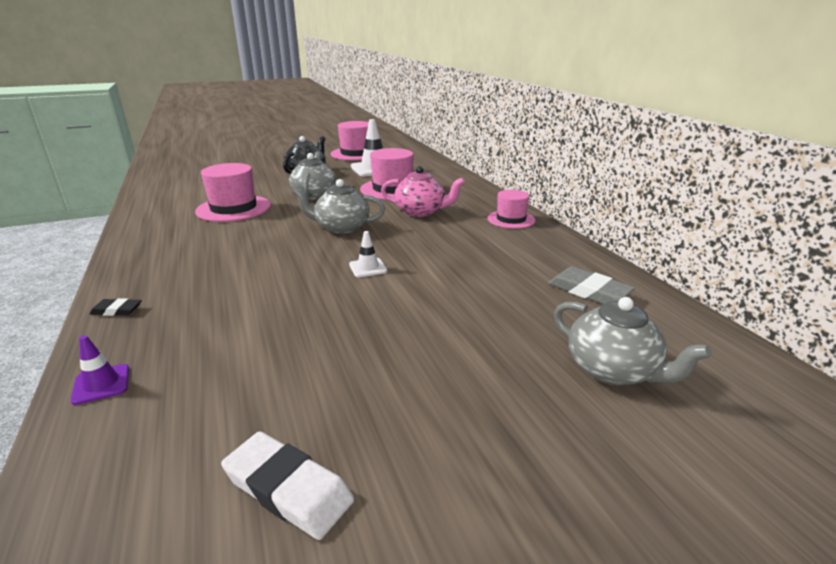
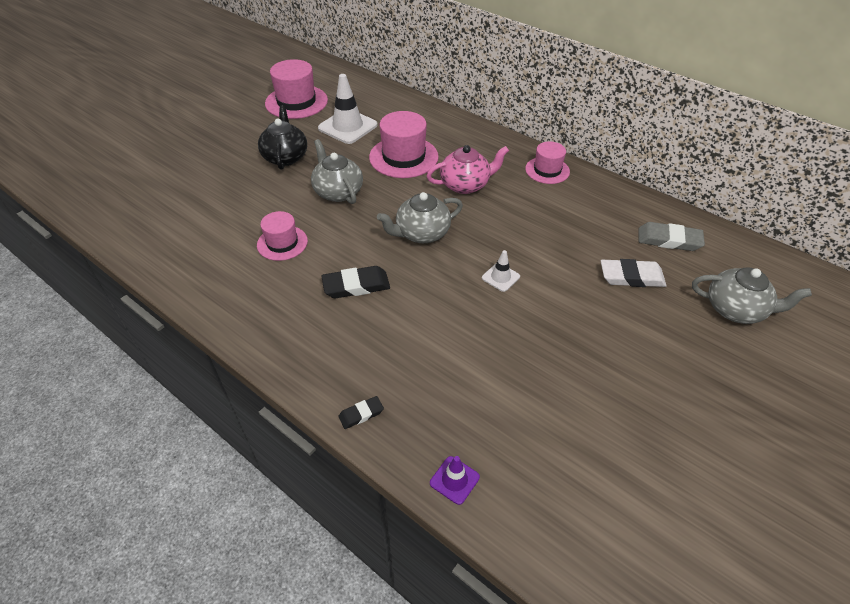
camera: 30 degrees left, 20 degrees up
pink hat [195,163,271,222] -> pink hat [257,211,308,261], size x0.62
white eraser [221,431,354,540] -> white eraser moved to [601,259,667,287]
none -> black eraser [321,266,390,299]

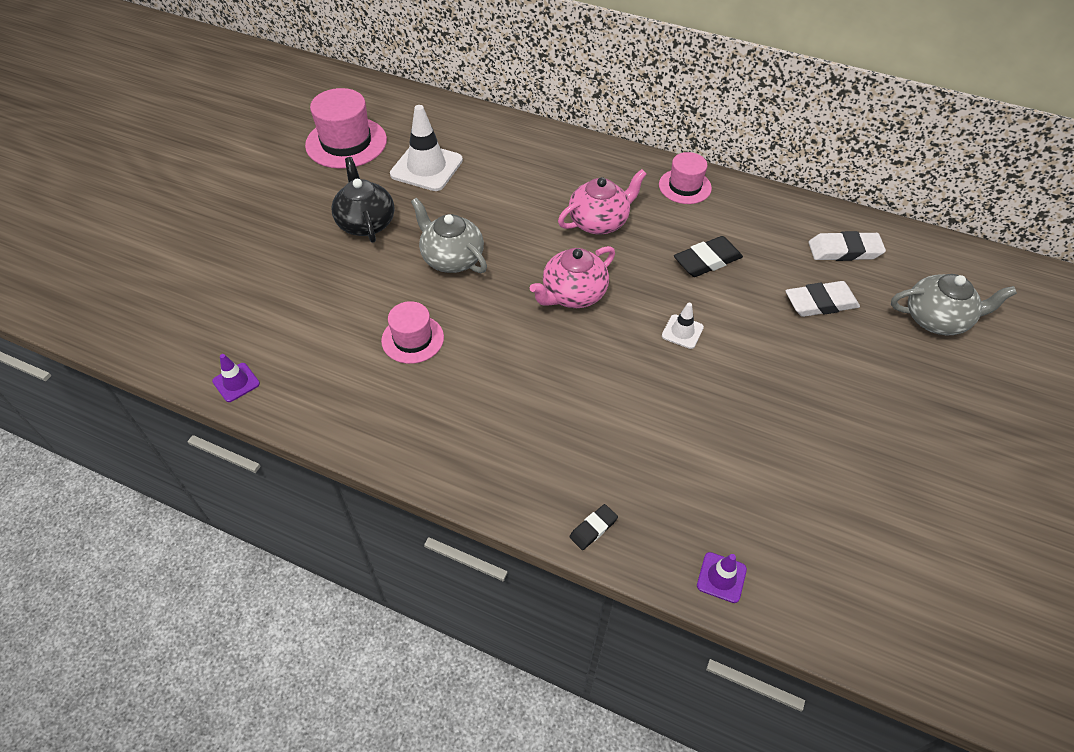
camera: 15 degrees left, 5 degrees up
black eraser [321,266,390,299] -> black eraser moved to [674,236,743,277]
pink hat [369,111,439,178] -> none
grey teapot [377,192,463,243] -> pink teapot [530,246,615,308]
grey eraser [638,222,705,251] -> white eraser [809,231,886,261]
none -> purple traffic cone [212,354,260,402]

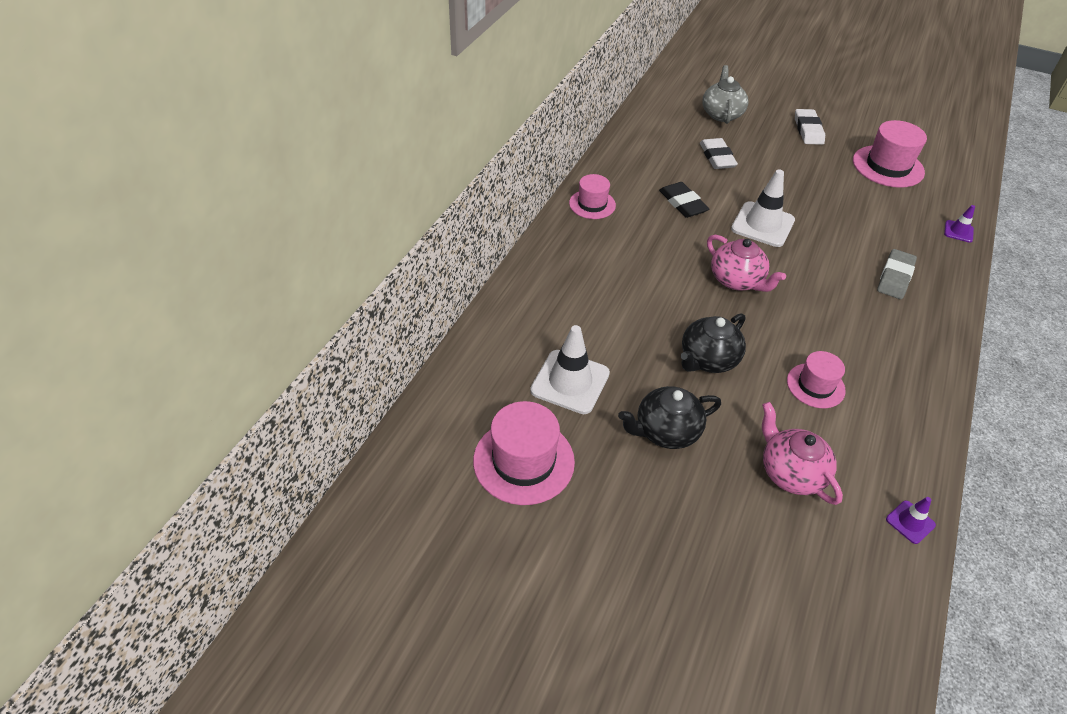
camera: 90 degrees left, 5 degrees down
grey teapot [411,198,487,273] -> black teapot [681,313,746,373]
pink teapot [558,169,647,234] -> pink teapot moved to [762,402,843,505]
black eraser [569,504,618,550] -> none
white traffic cone [662,303,704,349] -> white traffic cone [731,169,795,247], size x1.99
white eraser [809,231,886,261] -> white eraser moved to [795,109,825,145]
none -> pink hat [853,120,927,188]
none -> grey eraser [877,249,917,299]

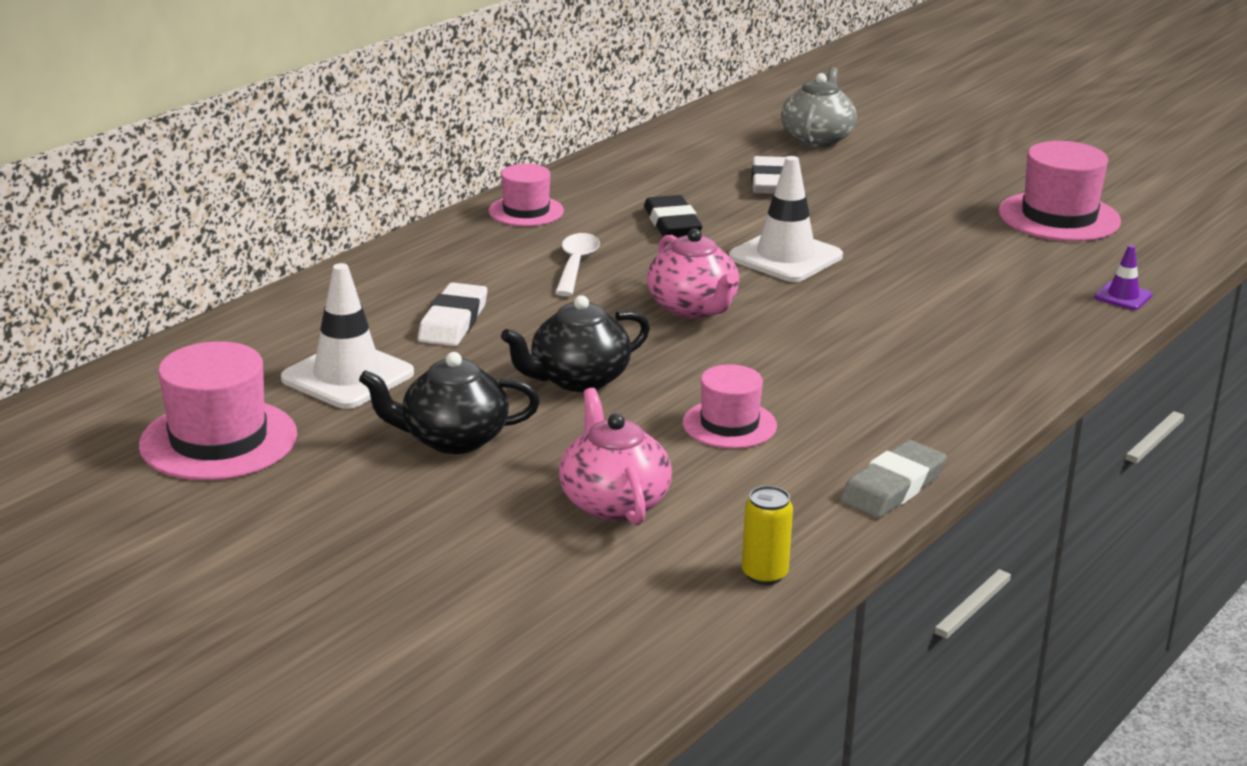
camera: 15 degrees right, 20 degrees down
white eraser [795,109,825,145] -> white eraser moved to [418,282,487,346]
grey eraser [877,249,917,299] -> grey eraser moved to [840,440,947,518]
purple traffic cone [886,497,936,544] -> yellow can [742,486,793,585]
none -> white spoon [555,233,600,296]

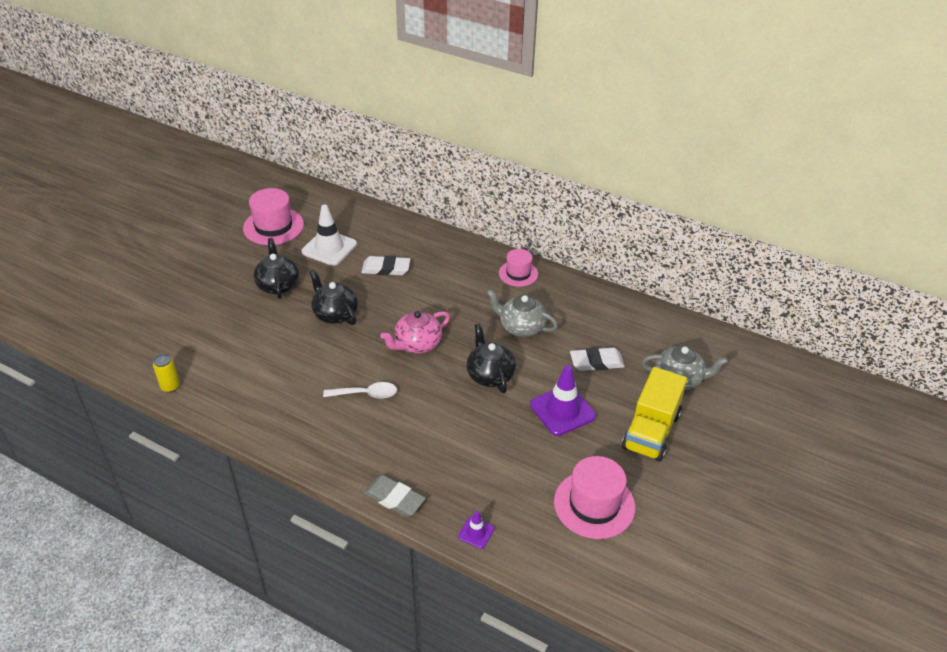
camera: 80 degrees right, 15 degrees up
white spoon [555,233,600,296] -> white spoon moved to [323,382,397,399]
pink teapot [559,388,672,525] -> none
black eraser [644,195,703,237] -> grey teapot [487,290,558,337]
pink hat [683,364,777,448] -> none
white traffic cone [729,156,843,282] -> black teapot [467,323,516,393]
grey eraser [840,440,947,518] -> grey eraser moved to [364,475,426,517]
none -> purple traffic cone [530,365,596,436]
none -> yellow truck [622,367,687,462]

